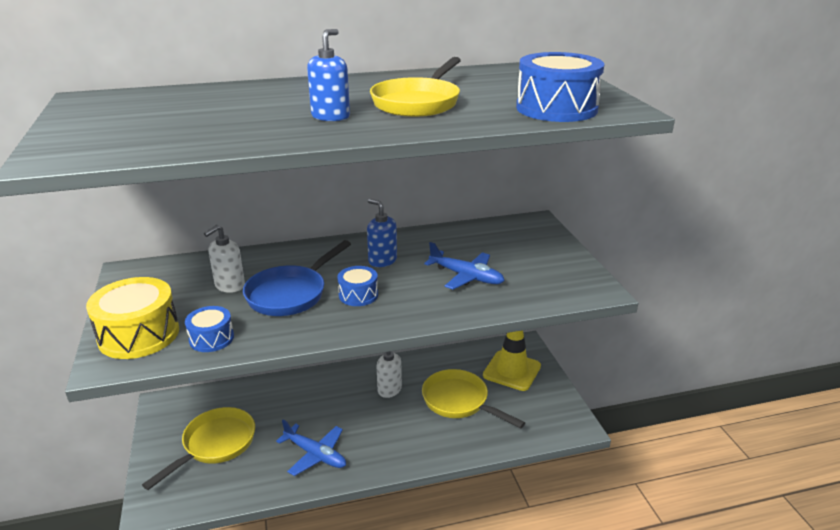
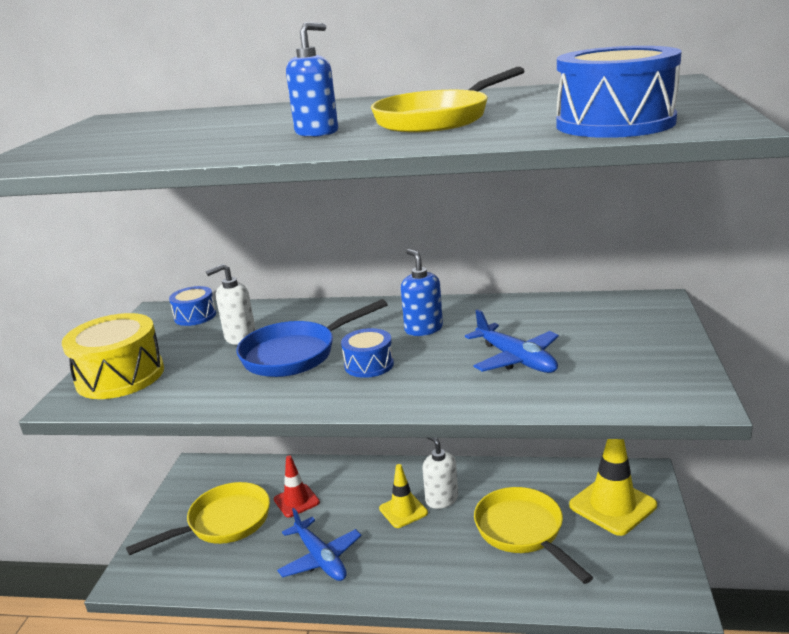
camera: 25 degrees right, 5 degrees down
blue drum [185,306,234,352] -> blue drum moved to [169,286,216,326]
none -> red traffic cone [274,456,320,517]
none -> yellow traffic cone [379,464,428,528]

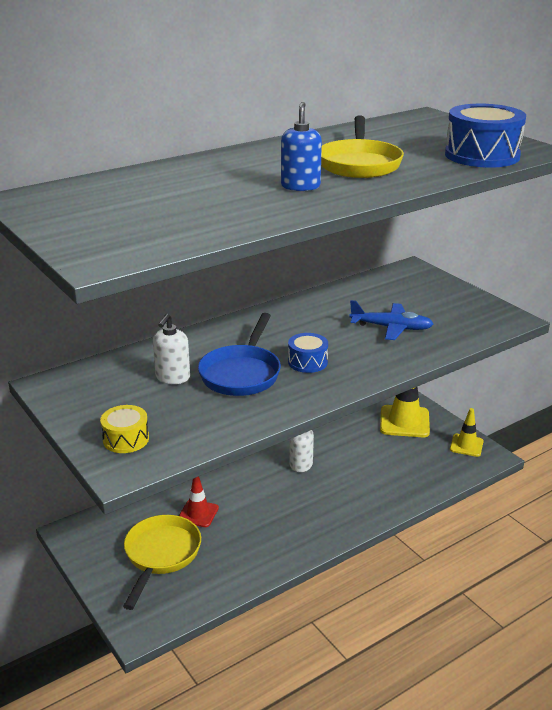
camera: 45 degrees left, 5 degrees up
yellow drum [62,313,164,399] -> yellow drum [100,405,149,453], size x0.56
blue drum [169,286,216,326] -> none
blue plane [277,508,362,581] -> none
yellow traffic cone [379,464,428,528] -> yellow traffic cone moved to [450,408,483,457]
blue soap dispenser [401,249,443,336] -> none
yellow pan [474,487,593,584] -> none

